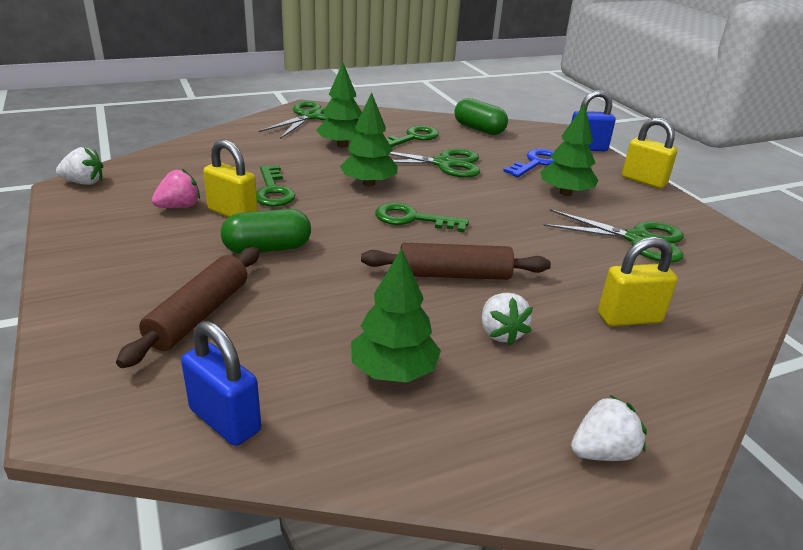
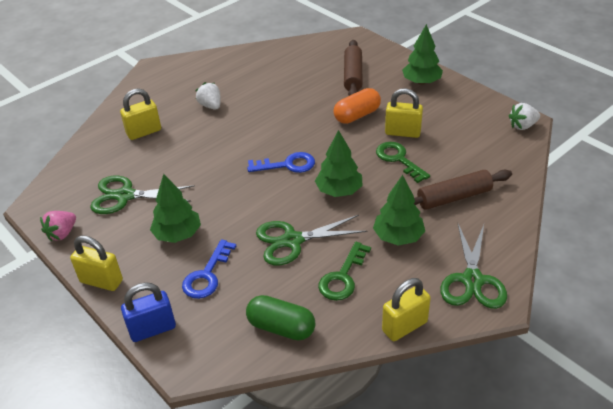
camera: 165 degrees right, 10 degrees up
pink strawberry [152,169,200,208] -> pink strawberry moved to [40,211,76,241]
blue padlock [181,321,261,446] -> none
green capsule [221,209,311,254] -> orange capsule [333,88,381,124]
green tree [351,248,441,382] -> green tree moved to [402,24,443,85]
brown rolling pin [361,243,551,280] -> brown rolling pin moved to [414,170,512,210]
green key [375,203,469,232] -> blue key [247,152,315,173]
white strawberry [571,395,647,461] -> none
none -> yellow padlock [382,278,431,341]

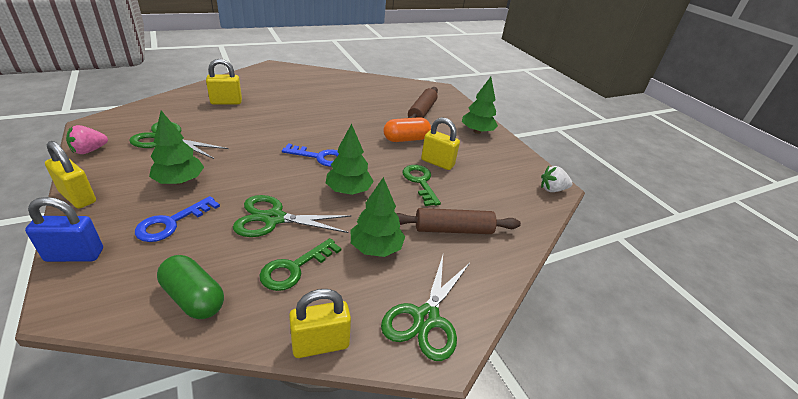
camera: 10 degrees right, 5 degrees down
white strawberry [195,82,221,110] -> none

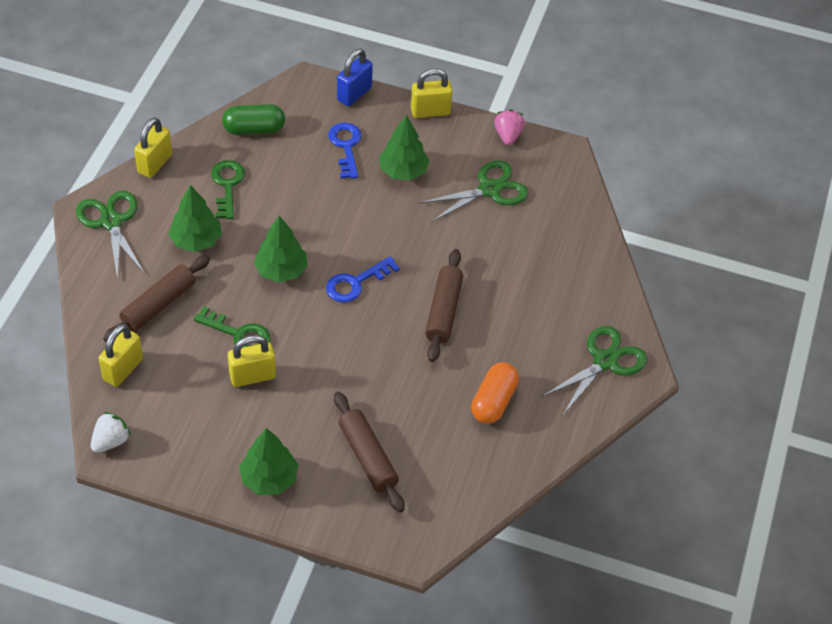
camera: 135 degrees right, 15 degrees up
yellow padlock [206,59,242,104] -> yellow padlock moved to [99,324,143,387]
green scissors [233,195,352,237] -> green scissors moved to [542,326,647,415]
orange capsule [383,117,431,142] -> orange capsule moved to [471,362,519,424]
none -> brown rolling pin [425,249,463,362]

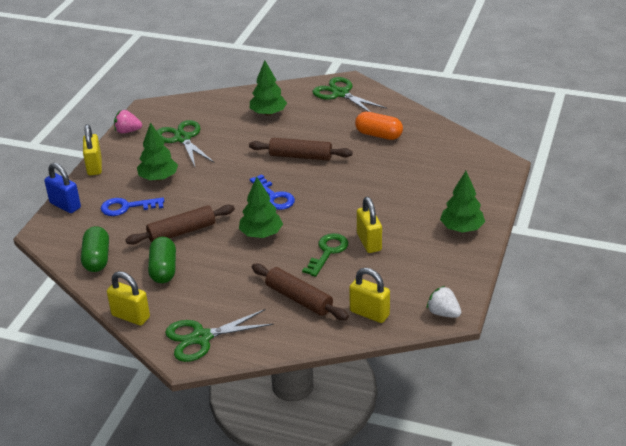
camera: 85 degrees left, 15 degrees down
green tree [168,185,222,252] -> green tree moved to [250,60,287,116]
green key [211,160,245,219] -> green capsule [148,237,176,283]
brown rolling pin [334,392,405,512] -> brown rolling pin moved to [126,205,235,245]

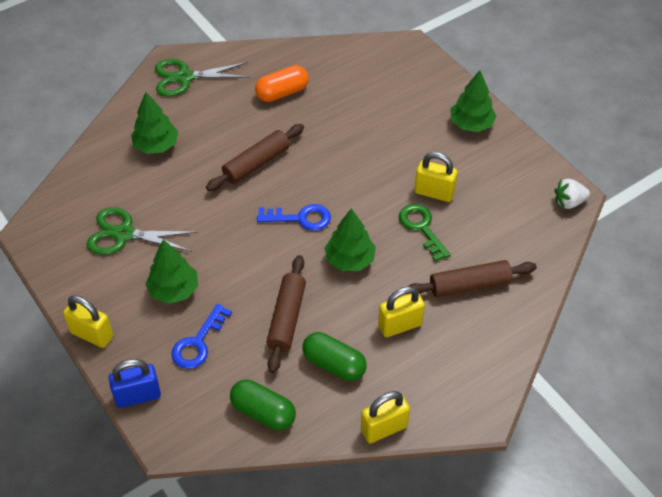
camera: 55 degrees left, 15 degrees up
pink strawberry [114,110,142,133] -> none
green scissors [165,309,274,362] -> none
yellow padlock [349,268,390,323] -> yellow padlock moved to [378,286,425,337]

